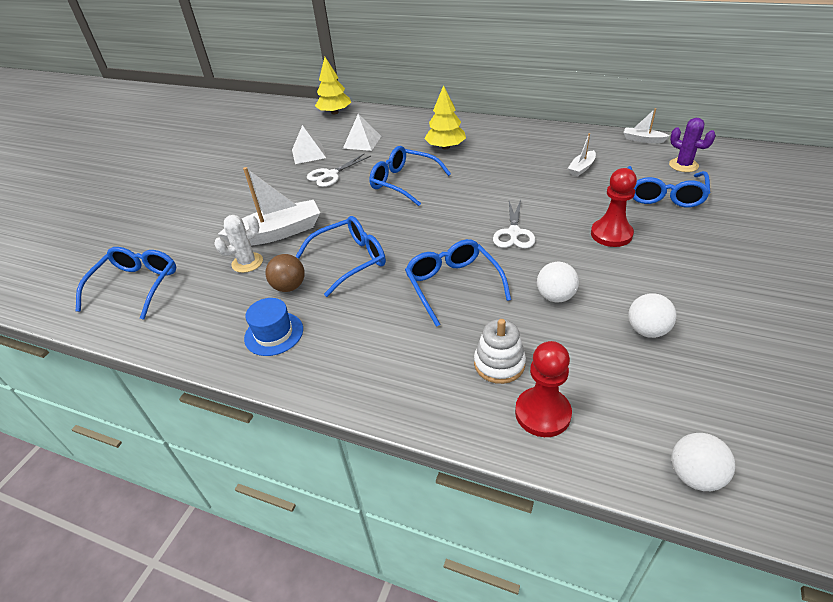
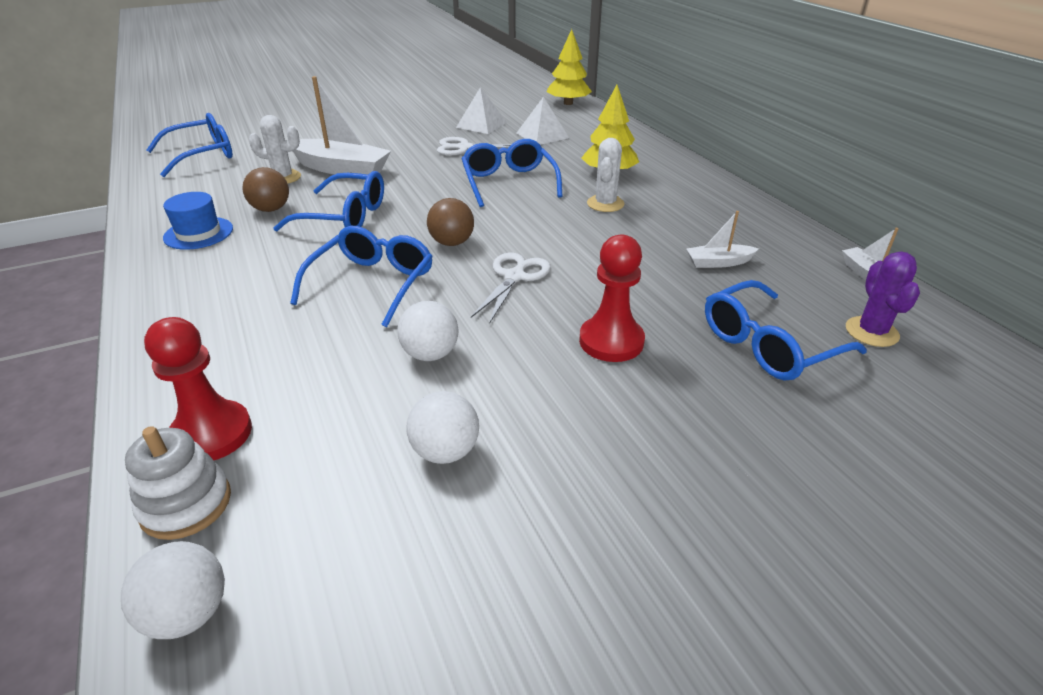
camera: 40 degrees right, 5 degrees down
white stacking toy [474,319,526,384] -> white stacking toy moved to [125,426,231,540]
white scissors [493,200,536,248] -> white scissors turned 150 degrees clockwise [471,253,551,324]
none -> brown ball [427,198,474,246]
none -> white cactus [587,138,624,212]

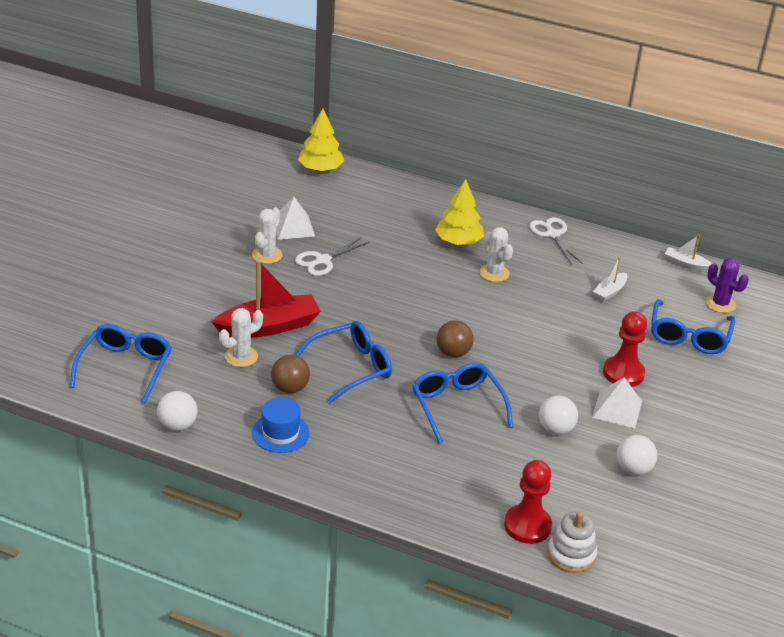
camera: 45 degrees left, 0 degrees up
white ball [121,541,225,639] -> white ball moved to [157,391,197,431]
white boat [293,76,391,175] -> red boat [212,260,321,337]
blue glasses [461,139,563,207] -> none
white scissors [471,253,551,324] -> white scissors moved to [529,217,583,265]
white pyramid [517,97,569,145] -> white pyramid moved to [592,377,642,428]
none -> white cactus [252,207,283,264]

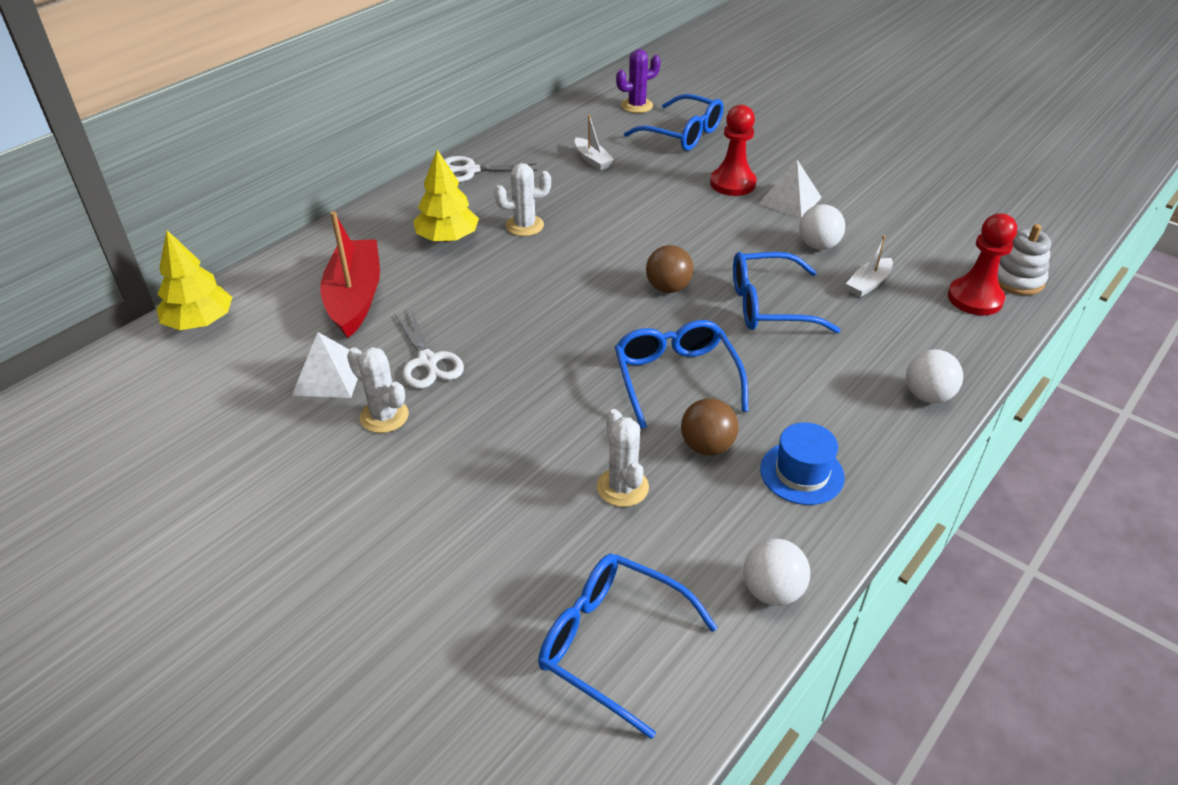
camera: 70 degrees left, 5 degrees up
red boat [212,260,321,337] -> red boat moved to [320,211,380,338]
white ball [616,435,657,475] -> white ball moved to [906,349,963,403]
white boat [665,234,712,272] -> white boat moved to [846,235,893,297]

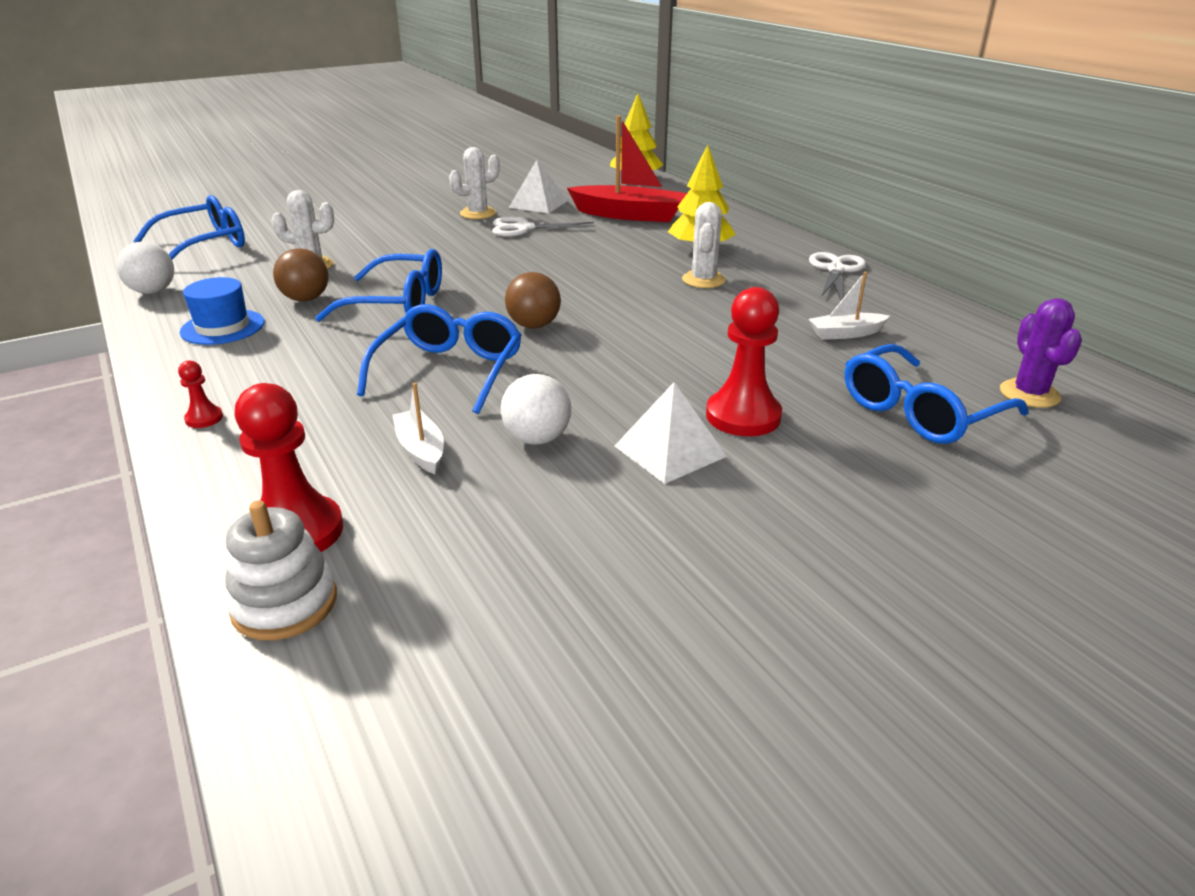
camera: 110 degrees right, 10 degrees down
white ball [906,349,963,403] -> red pawn [178,360,223,428]

